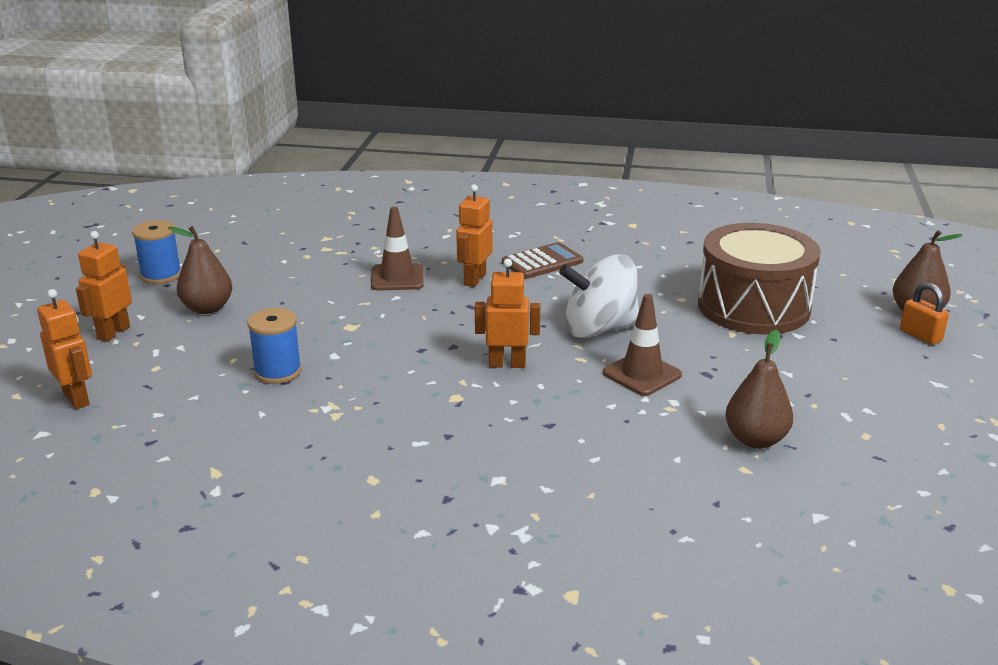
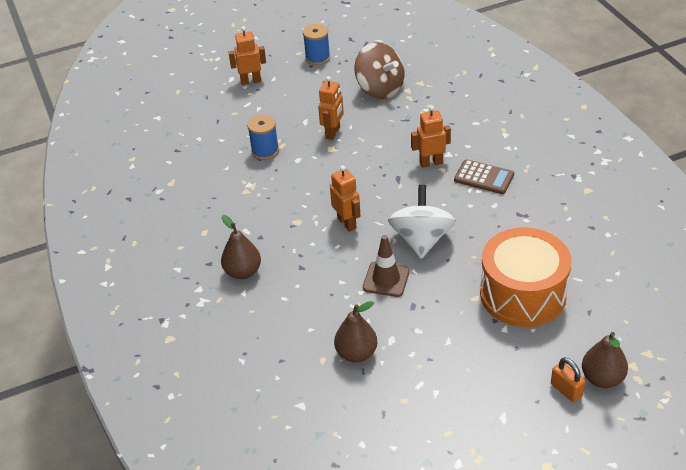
camera: 60 degrees right, 15 degrees up
orange robot [37,289,92,409] -> orange robot moved to [318,76,344,140]
brown pear [168,226,232,314] -> brown pear moved to [221,215,261,279]
brown traffic cone [371,207,424,291] -> none
white spinning top [559,254,639,338] -> white spinning top turned 45 degrees clockwise [388,185,456,259]
brown drum [698,223,821,334] -> orange drum [480,227,571,327]
orange padlock [900,282,949,345] -> orange padlock turned 60 degrees counterclockwise [551,357,585,402]
none -> brown spinning top [355,42,404,99]

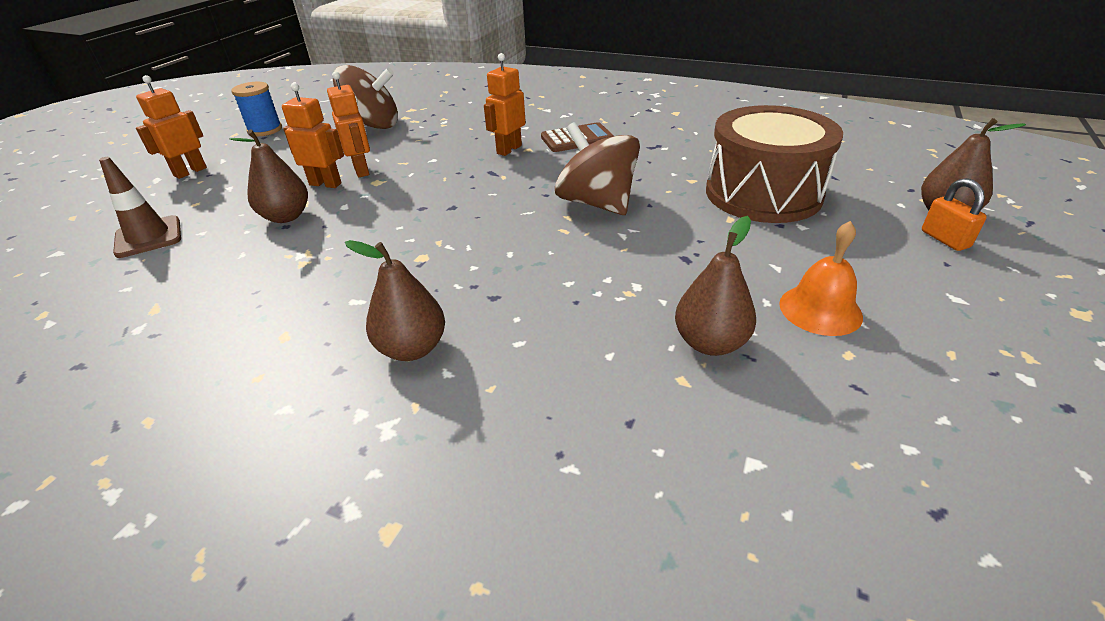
camera: 45 degrees left, 5 degrees down
blue spool [247,115,279,160] -> brown pear [230,130,308,223]
orange robot [330,165,361,232] -> orange robot moved to [282,83,344,188]
brown traffic cone [363,235,410,297] -> brown traffic cone moved to [99,157,181,258]
white spinning top [388,185,456,259] -> brown spinning top [555,122,640,215]
orange drum [480,227,571,327] -> brown drum [706,105,843,223]
orange padlock [551,357,585,402] -> orange padlock turned 60 degrees clockwise [922,178,987,251]
none -> orange bell [779,221,863,336]

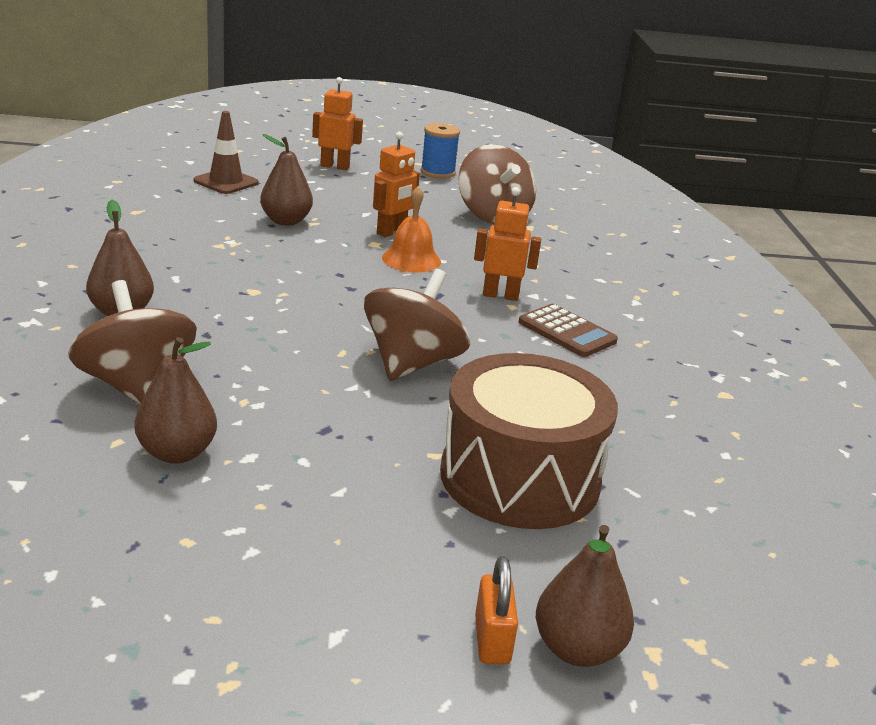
camera: 60 degrees right, 10 degrees down
orange robot [282,83,344,188] -> none
orange bell [779,221,863,336] -> orange bell moved to [382,186,441,273]
orange padlock [922,178,987,251] -> orange padlock turned 45 degrees counterclockwise [475,556,518,665]
none -> brown spinning top [68,280,197,405]

